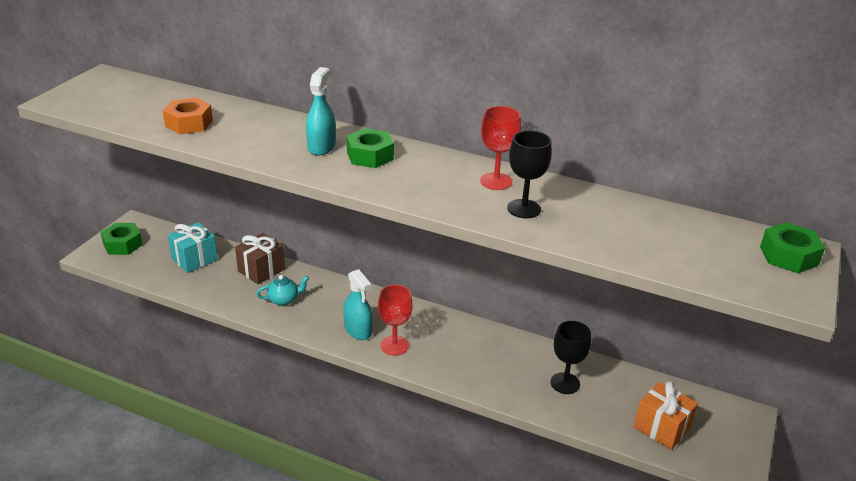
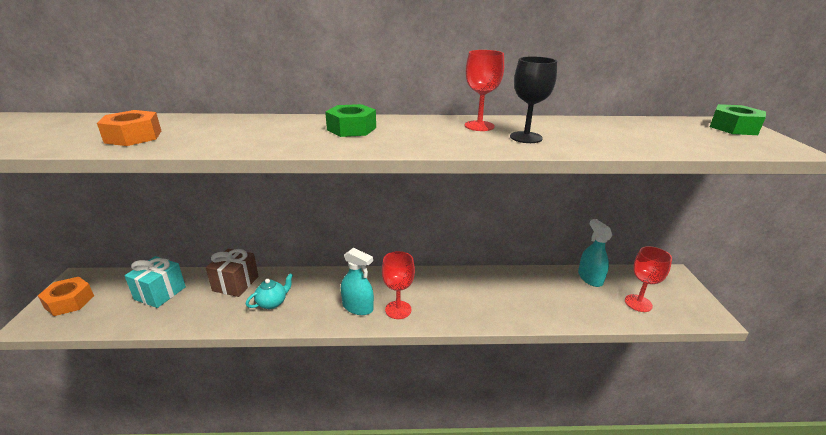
camera: 25 degrees left, 5 degrees down
green nut [101,223,143,255] -> orange nut [38,277,94,316]
turquoise spray bottle [306,67,335,156] -> turquoise spray bottle moved to [578,219,612,287]
black goblet [551,321,591,394] -> none
orange gift [634,381,698,450] -> red goblet [625,246,672,312]

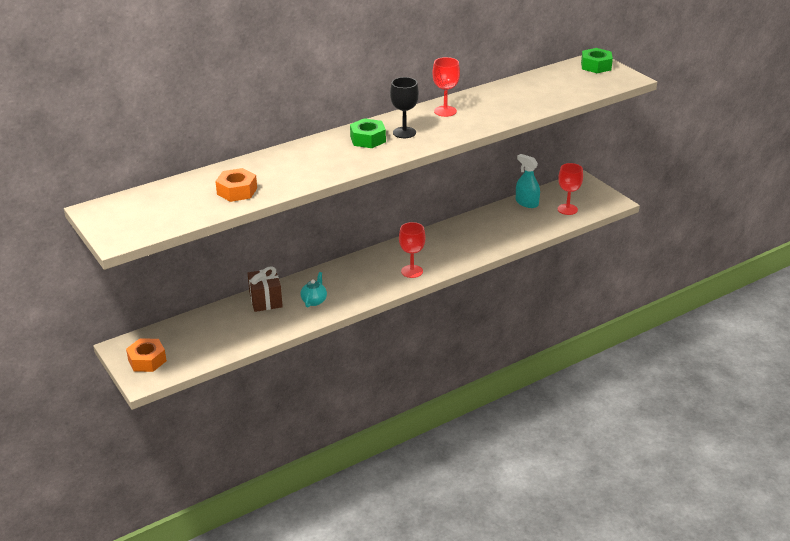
camera: 30 degrees left, 5 degrees up
turquoise gift [124,256,186,308] -> none
turquoise spray bottle [341,248,374,315] -> none
black goblet [510,56,557,143] -> black goblet moved to [390,77,419,138]

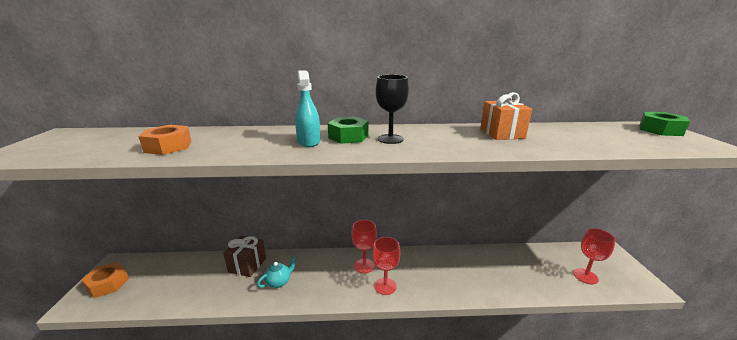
camera: 30 degrees right, 10 degrees down
red goblet [433,57,460,117] -> red goblet moved to [351,220,377,273]
turquoise spray bottle [516,154,540,208] -> turquoise spray bottle moved to [295,70,321,147]
none -> orange gift [480,92,532,140]

